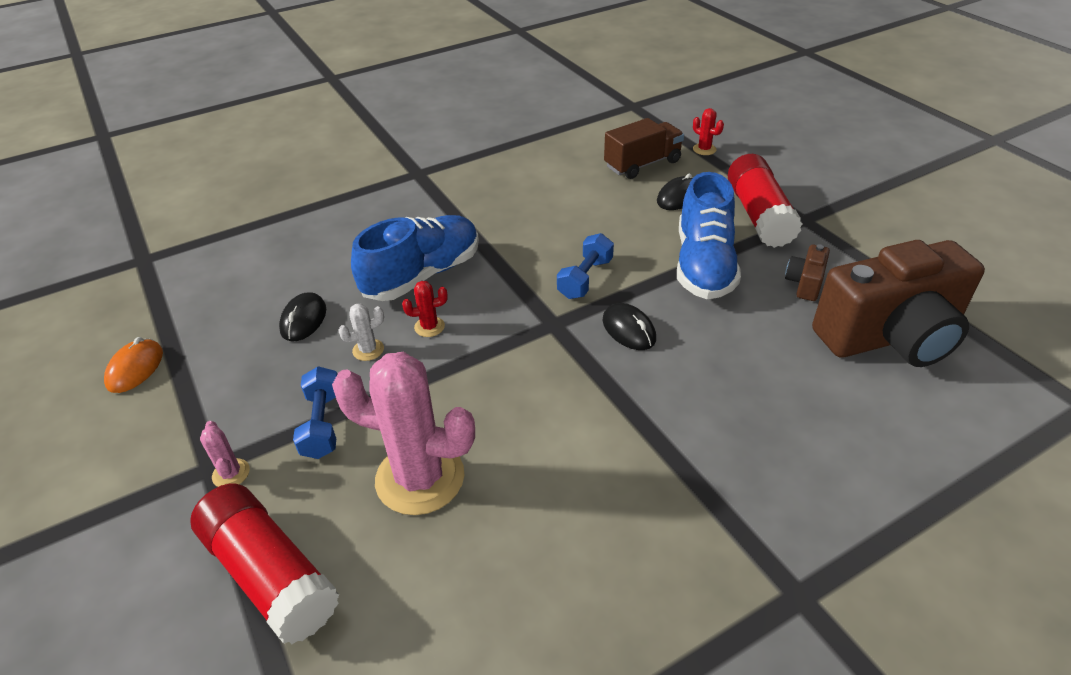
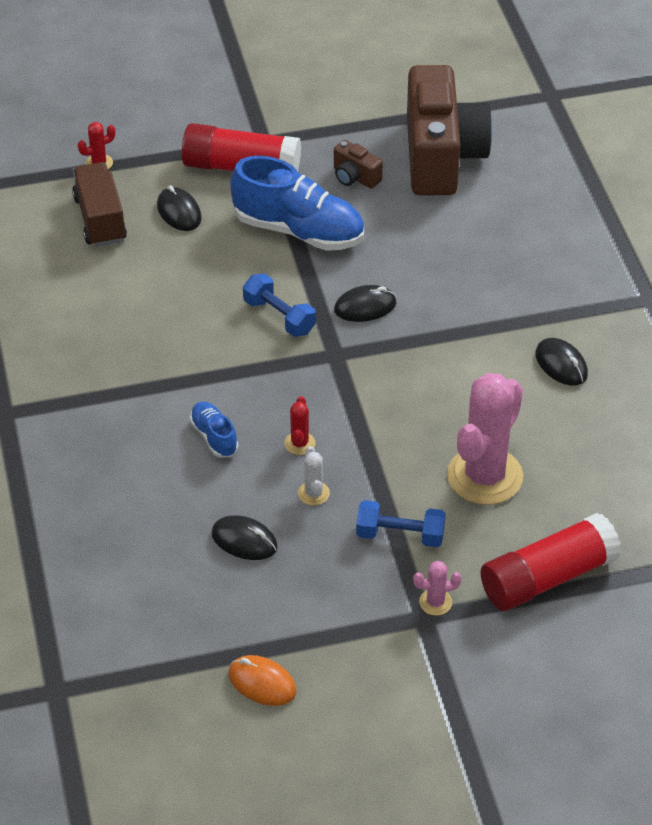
camera: 75 degrees left, 5 degrees up
blue shoe [351,215,479,301] -> blue shoe [190,401,238,458], size x0.48
none -> black mouse [535,338,588,386]

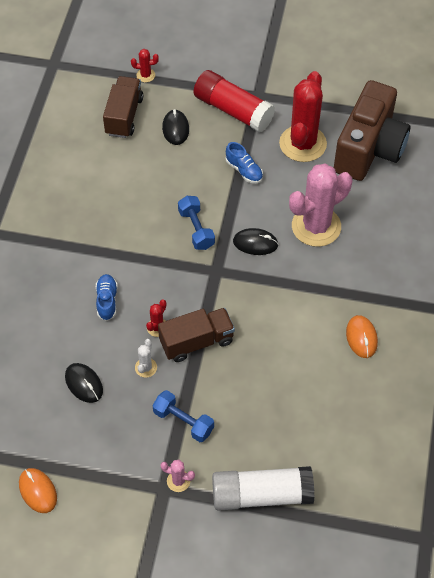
camera: 25 degrees right, 10 degrees up
blue shoe [230,156,364,251] -> blue shoe [226,142,263,183], size x0.48
brown camera [334,140,383,189] -> red cactus [279,71,327,162]
pink cactus [447,373,523,505] -> pink cactus moved to [289,164,352,247]
red glue stick [480,513,621,611] -> white glue stick [212,466,315,511]
black mouse [535,338,588,386] -> orange mouse [346,315,378,358]
none -> brown truck [158,308,235,362]

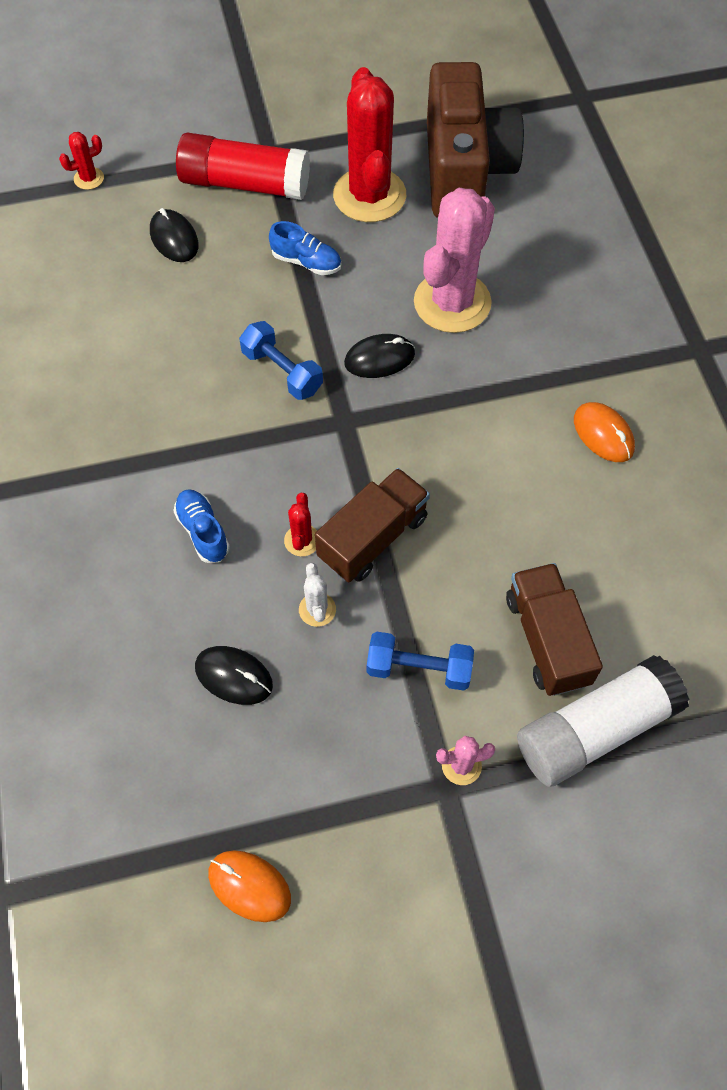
camera: 25 degrees left, 5 degrees up
brown truck [103,76,143,138] -> brown truck moved to [506,563,603,696]

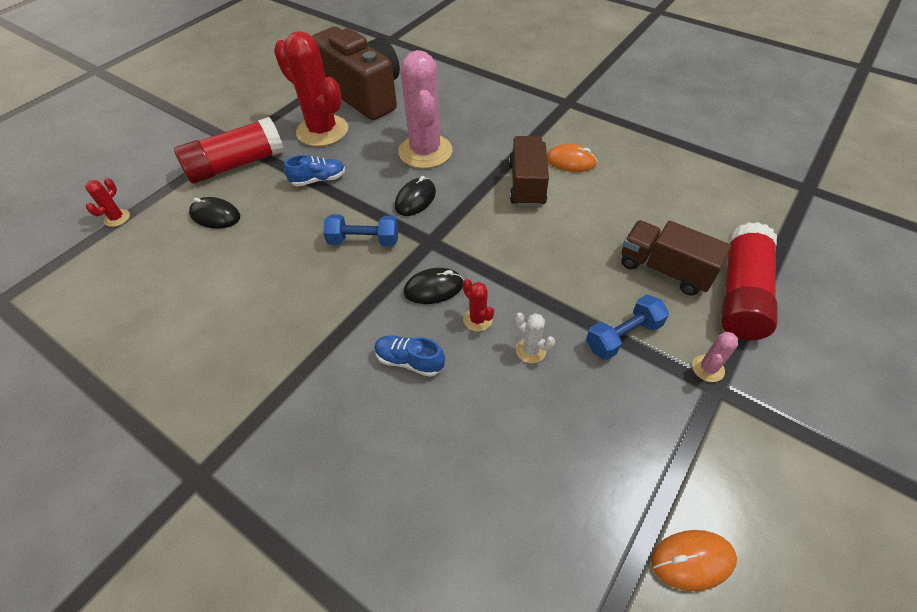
camera: 40 degrees left, 10 degrees down
black mouse [195,646,273,705] -> black mouse moved to [404,268,464,304]
brown truck [315,468,430,583] -> brown truck moved to [509,136,549,207]
white glue stick [517,655,690,787] -> red glue stick [721,222,777,340]

